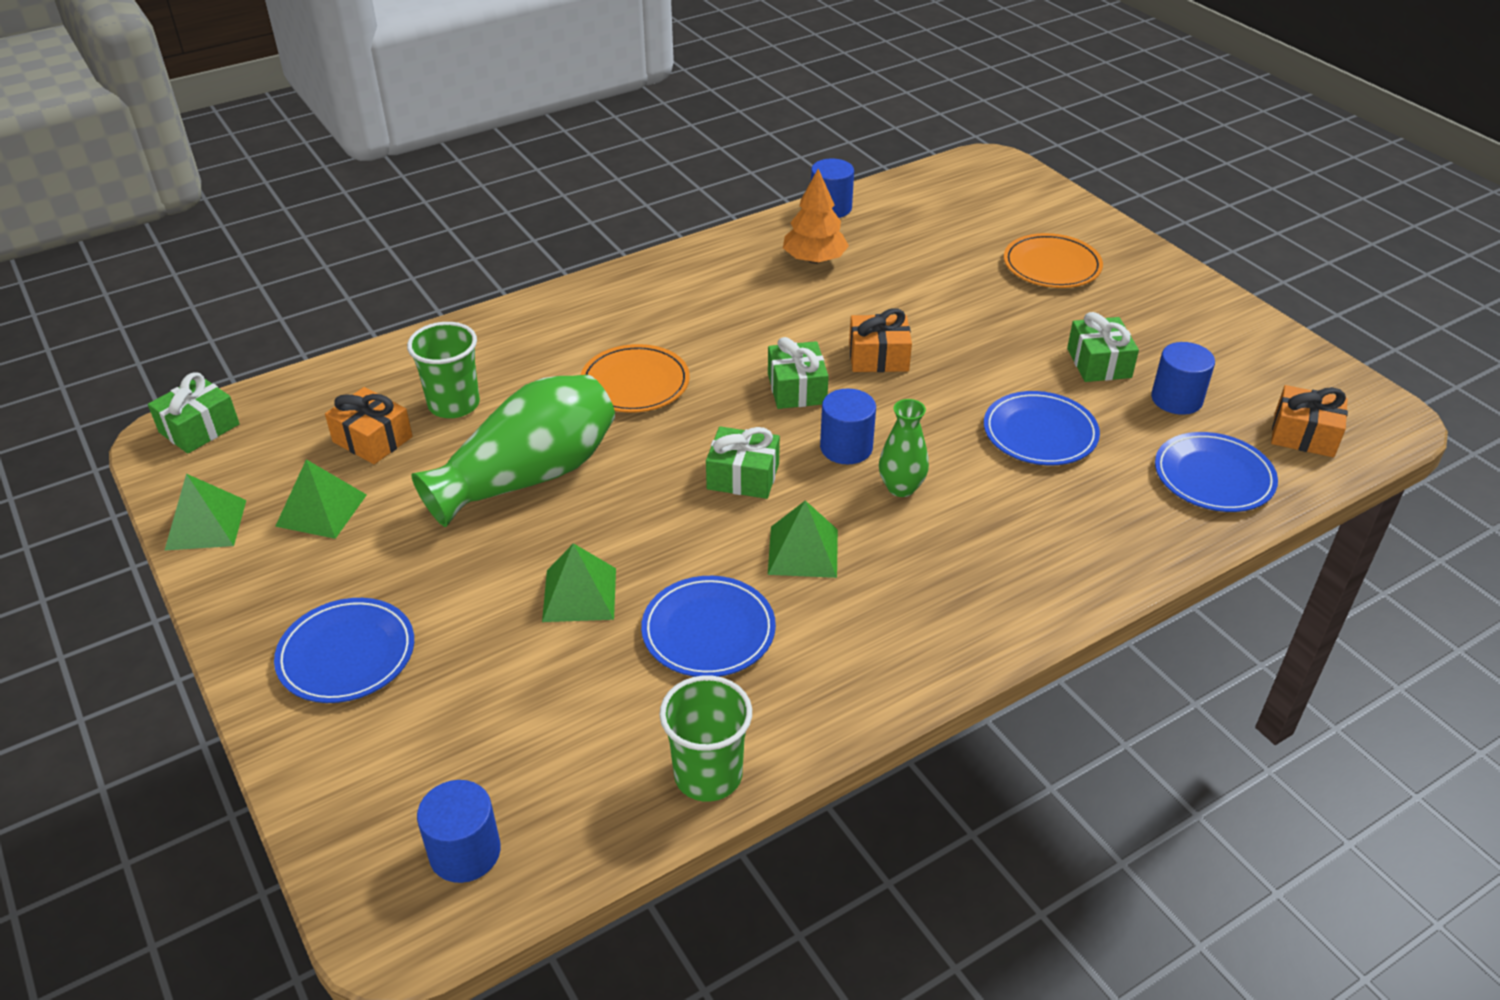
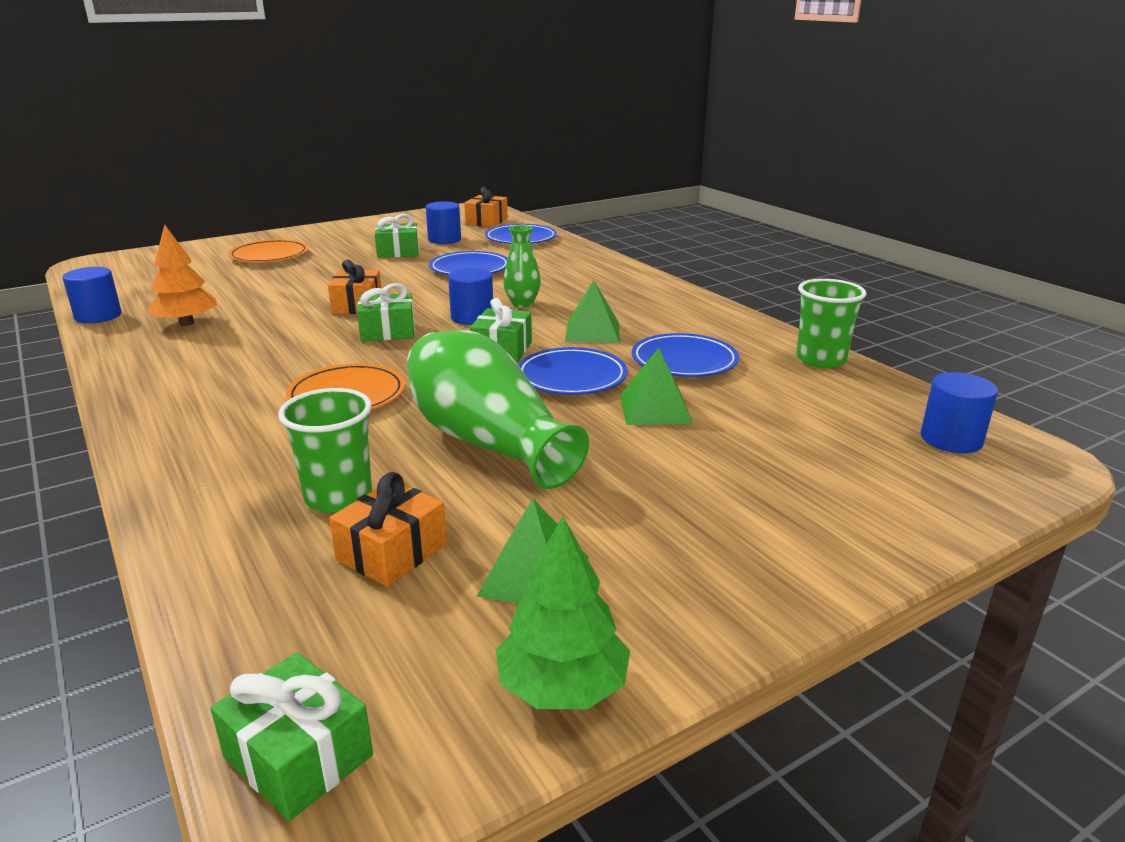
camera: 90 degrees left, 15 degrees down
green pyramid [164,474,246,551] -> green tree [496,516,630,709]
blue plate [274,598,414,703] -> blue plate moved to [518,347,628,395]

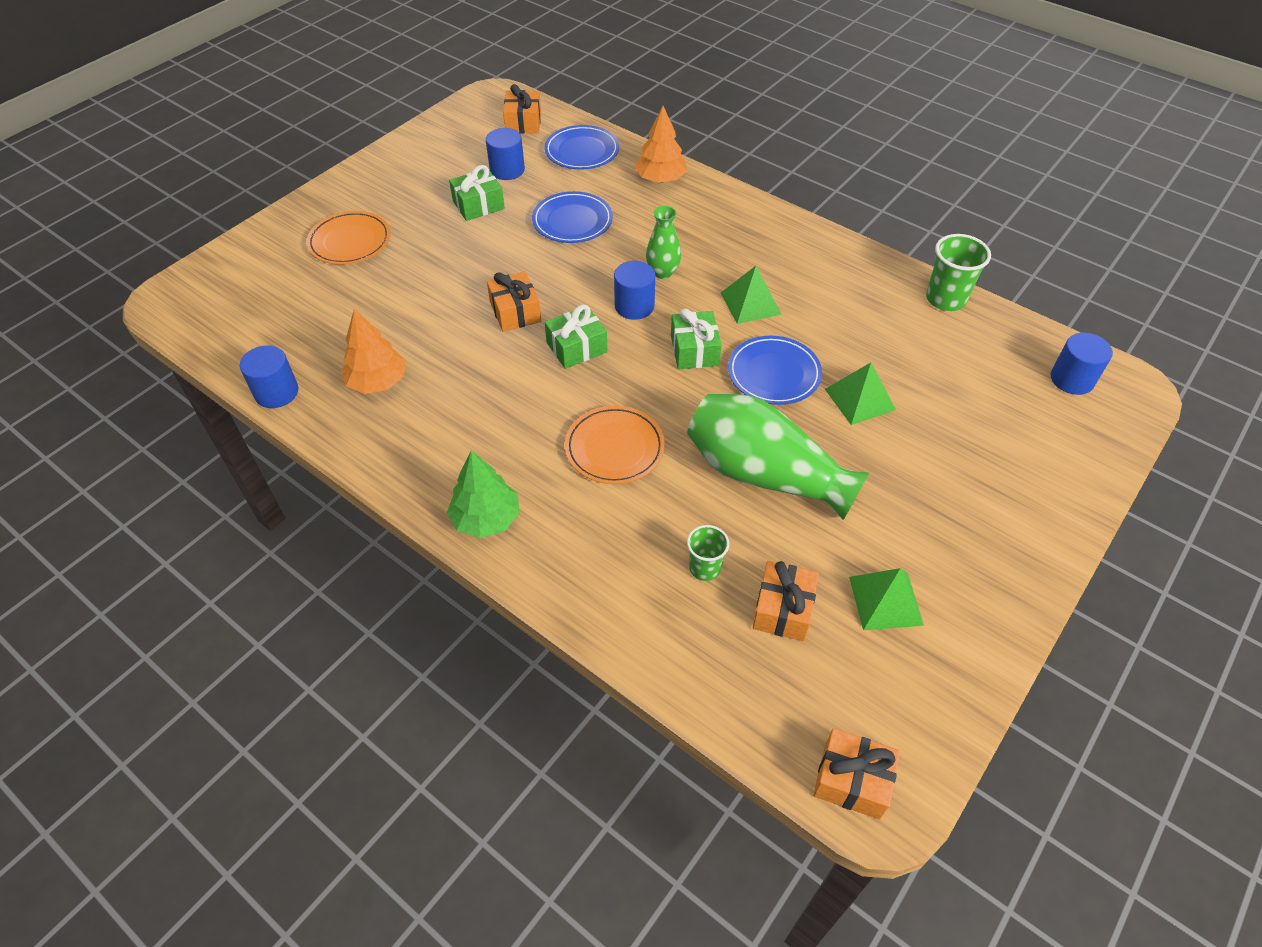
camera: 20 degrees left, 25 degrees up
green gift [210,652,373,821] -> orange gift [813,728,900,819]
green cup [278,388,372,513] -> green cup [687,525,729,581], size x0.62
green tree [496,516,630,709] -> green tree moved to [447,450,520,538]
blue plate [632,333,739,377] -> none
none -> orange tree [634,106,687,183]

